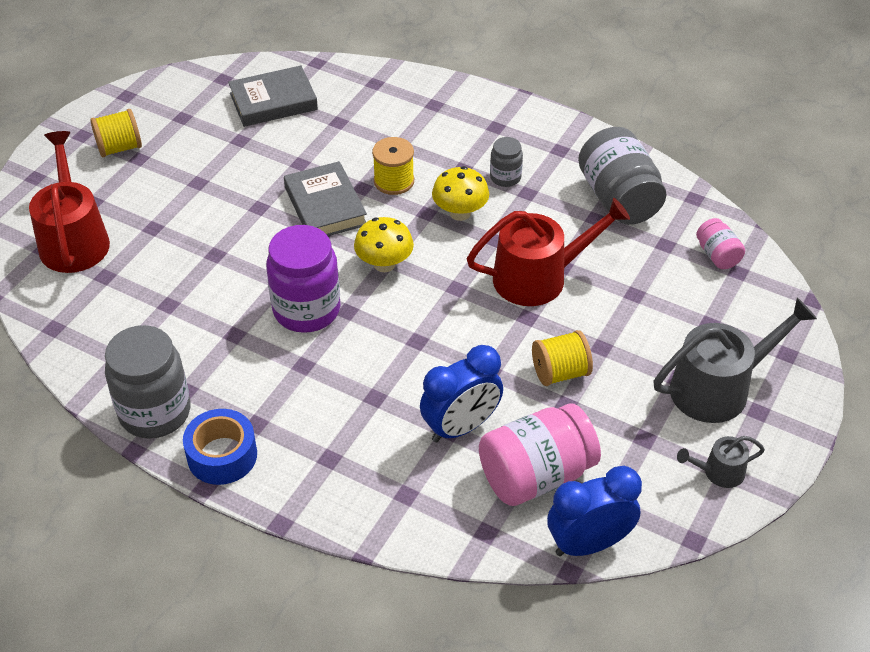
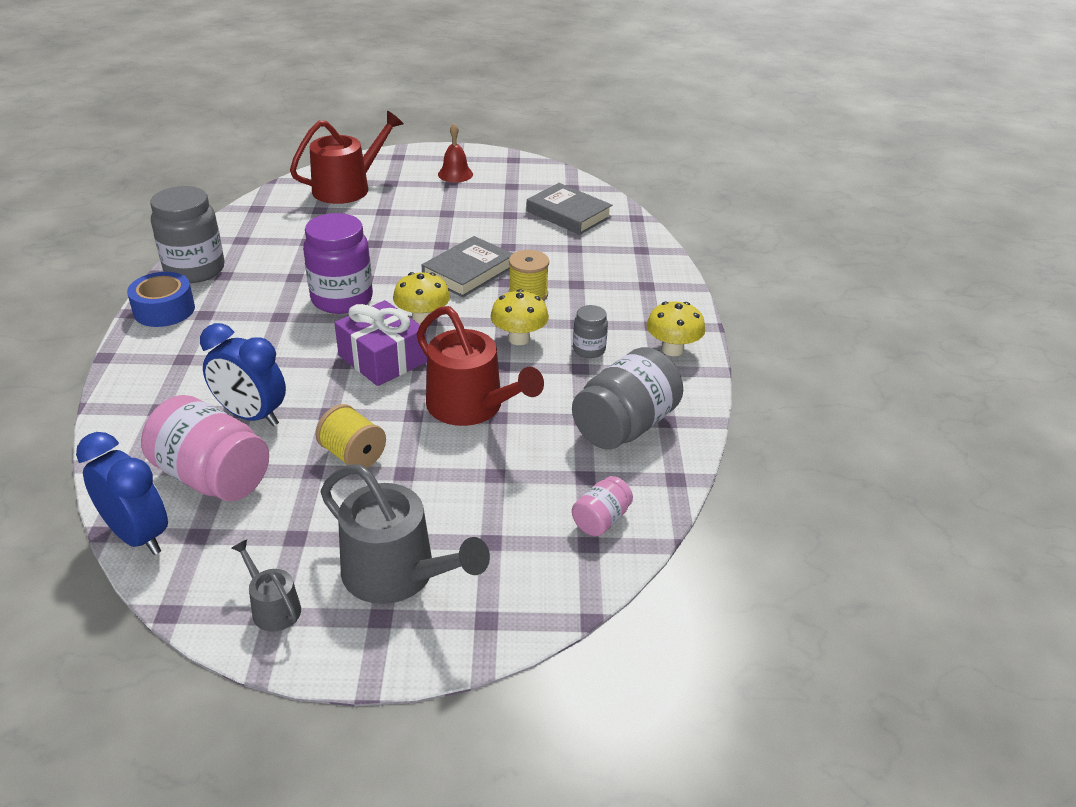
camera: 60 degrees right, 10 degrees down
yellow spool [90,109,142,157] -> red bell [438,123,473,183]
none -> purple gift [334,300,427,386]
none -> yellow mushroom [646,301,706,356]

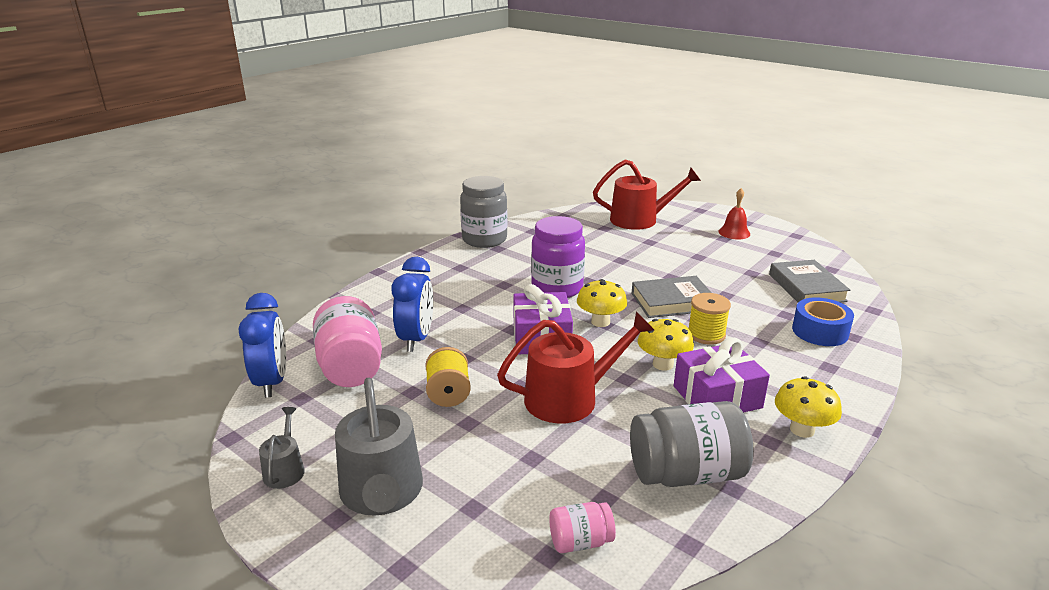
camera: 40 degrees right, 10 degrees down
blue tape [127,272,195,327] -> blue tape moved to [792,297,854,346]
blue clock [200,323,286,426] -> blue clock turned 150 degrees counterclockwise [392,257,433,352]
red watering can [417,306,544,426] -> red watering can turned 105 degrees counterclockwise [497,311,654,423]
grey jar [573,305,608,358] -> purple gift [674,338,770,413]

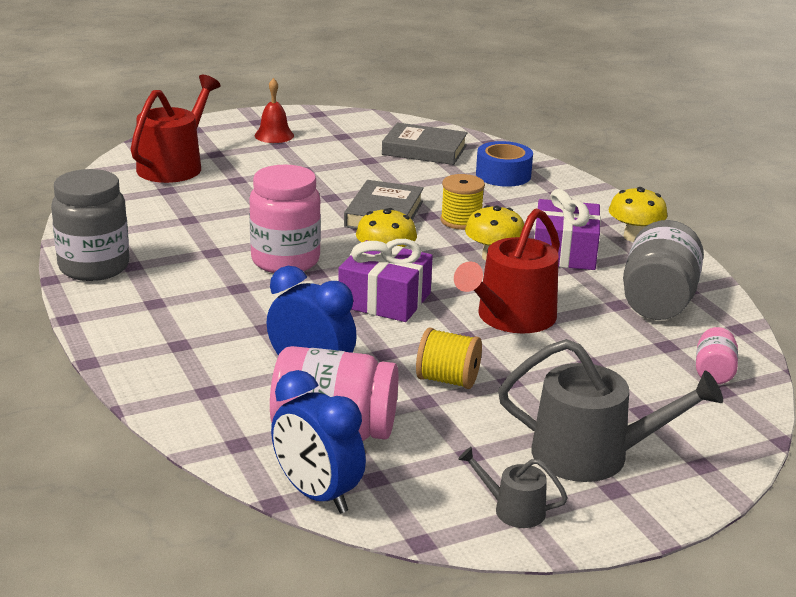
camera: 65 degrees left, 0 degrees up
blue clock [239,293,286,398] -> blue clock turned 150 degrees counterclockwise [271,370,366,513]
red watering can [497,311,654,423] -> red watering can turned 150 degrees counterclockwise [454,209,560,333]
purple jar [531,216,585,298] -> pink jar [249,165,321,273]

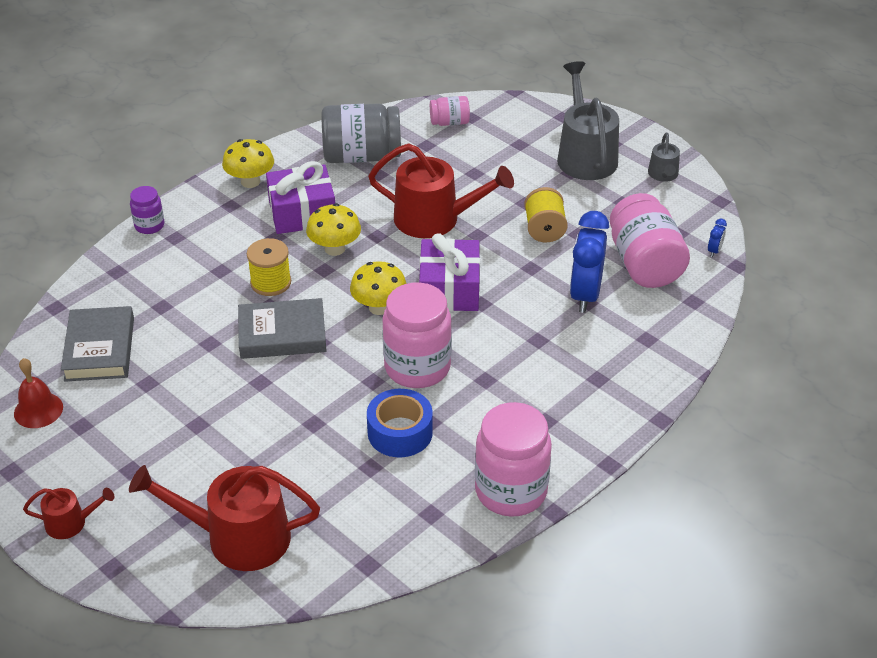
camera: 110 degrees left, 15 degrees up
grey jar [51,169,129,281] -> pink jar [475,402,552,517]
red bell [255,78,294,143] -> red bell moved to [14,358,63,428]
blue clock [271,370,366,513] -> blue clock [708,219,727,257], size x0.40
blue tape [476,141,533,187] -> blue tape moved to [367,389,433,457]
none -> red watering can [23,488,114,539]
none -> purple jar [130,186,165,234]

